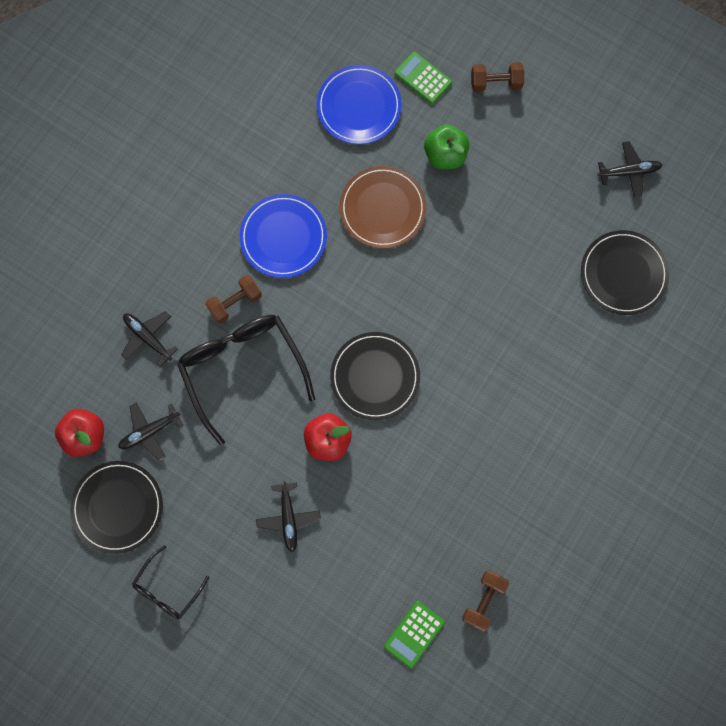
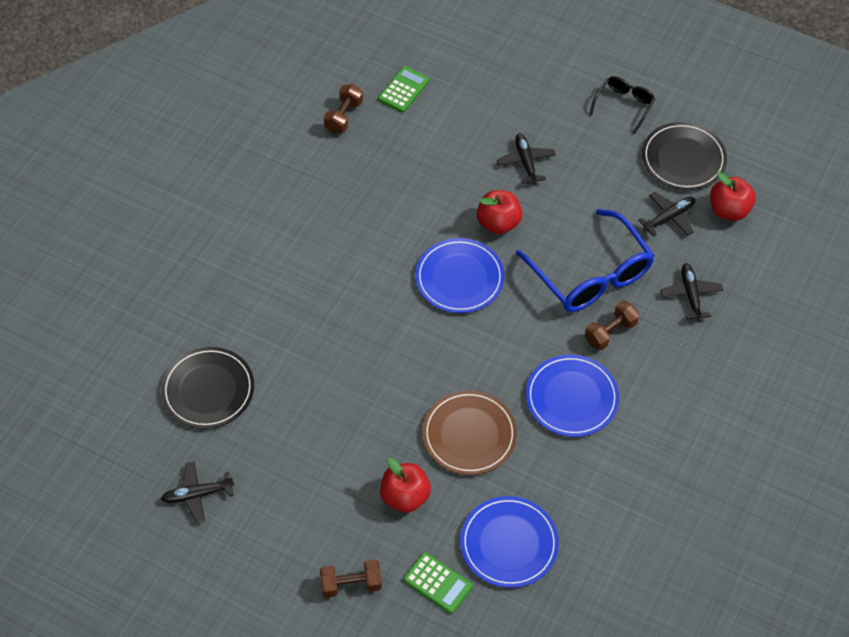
camera: 175 degrees right, 20 degrees down
black plane [121,311,178,367] -> black plane turned 135 degrees counterclockwise [660,263,723,321]
black glasses [177,315,315,446] -> blue glasses [516,209,655,312]
black plate [330,332,420,420] -> blue plate [415,238,504,313]
green apple [424,124,469,169] -> red apple [380,458,431,513]

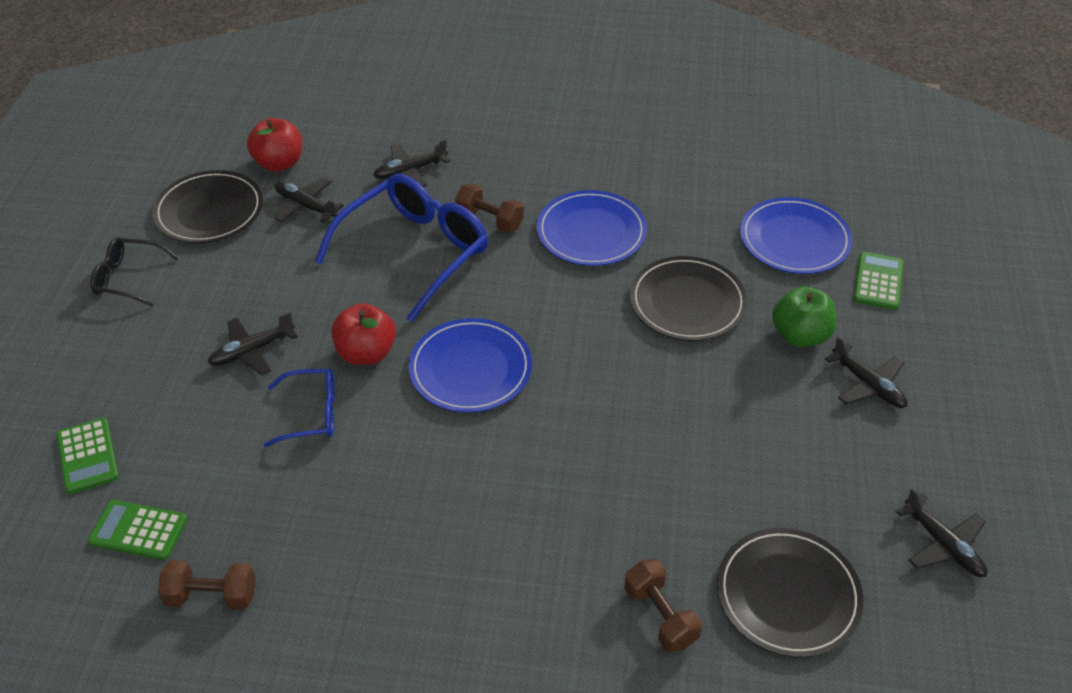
camera: 110 degrees left, 10 degrees down
brown dumbbell [320,560,382,598] -> brown dumbbell moved to [624,559,702,652]
red apple [380,458,431,513] -> green apple [772,286,836,347]
brown plate [422,390,517,475] -> black plate [630,256,747,341]
none -> green calculator [57,418,119,494]
none -> blue glasses [264,368,335,447]
none -> black plane [825,336,907,408]

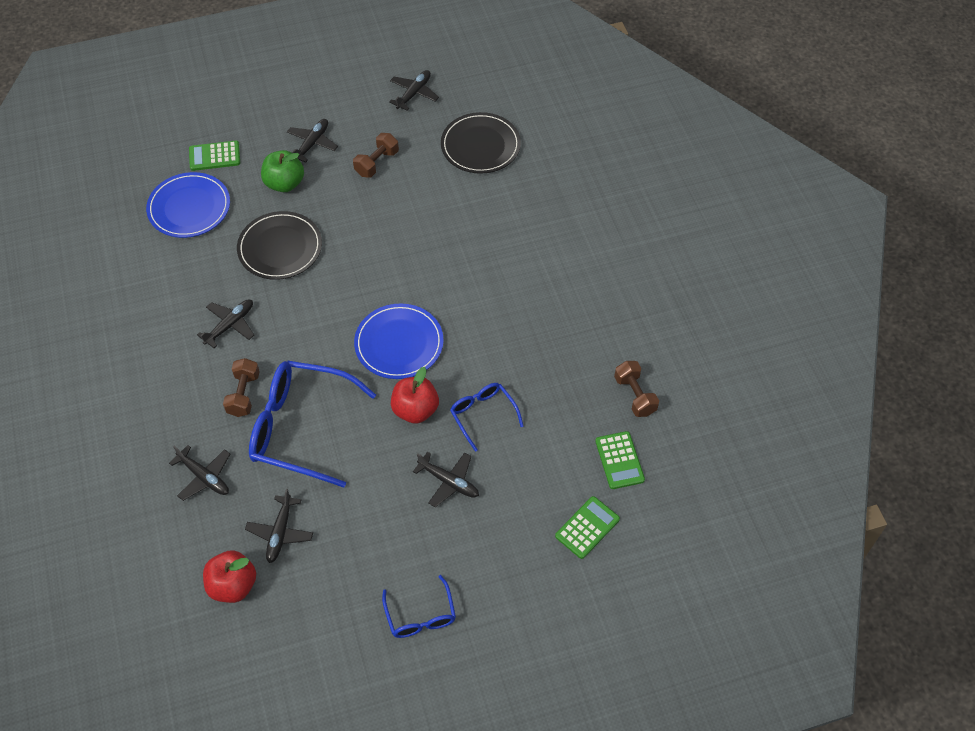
camera: 115 degrees left, 10 degrees up
black glasses [90,237,179,307] -> blue glasses [382,575,456,638]
black plate [153,170,263,243] -> none
blue plate [537,190,647,266] -> black plane [197,299,254,348]
brown dumbbell [624,559,702,652] -> brown dumbbell moved to [353,133,399,178]

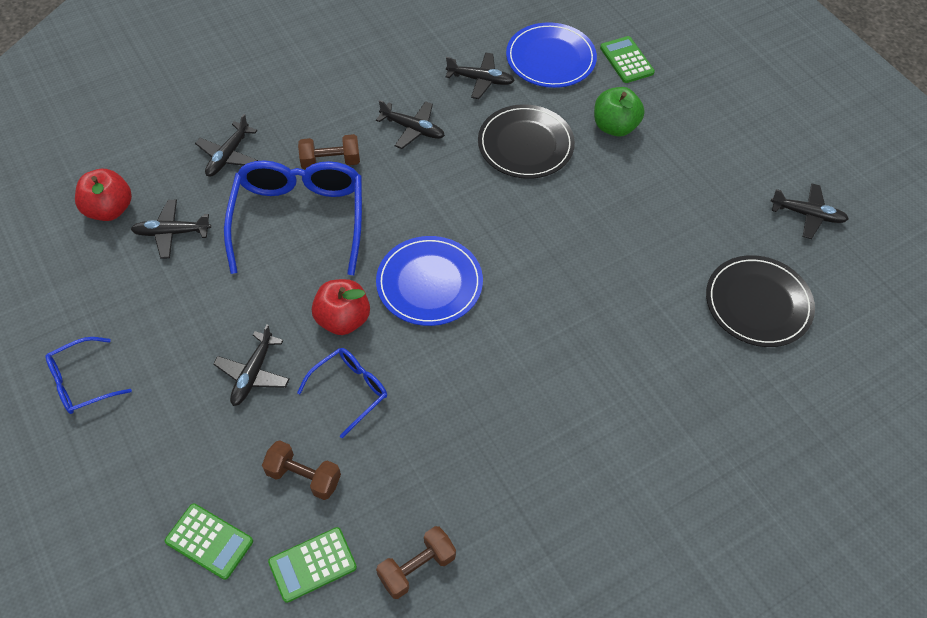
camera: 75 degrees right, 0 degrees up
black plane [287,119,338,163] -> black plane moved to [446,52,515,99]
brown dumbbell [353,133,399,178] -> brown dumbbell moved to [262,440,341,500]

